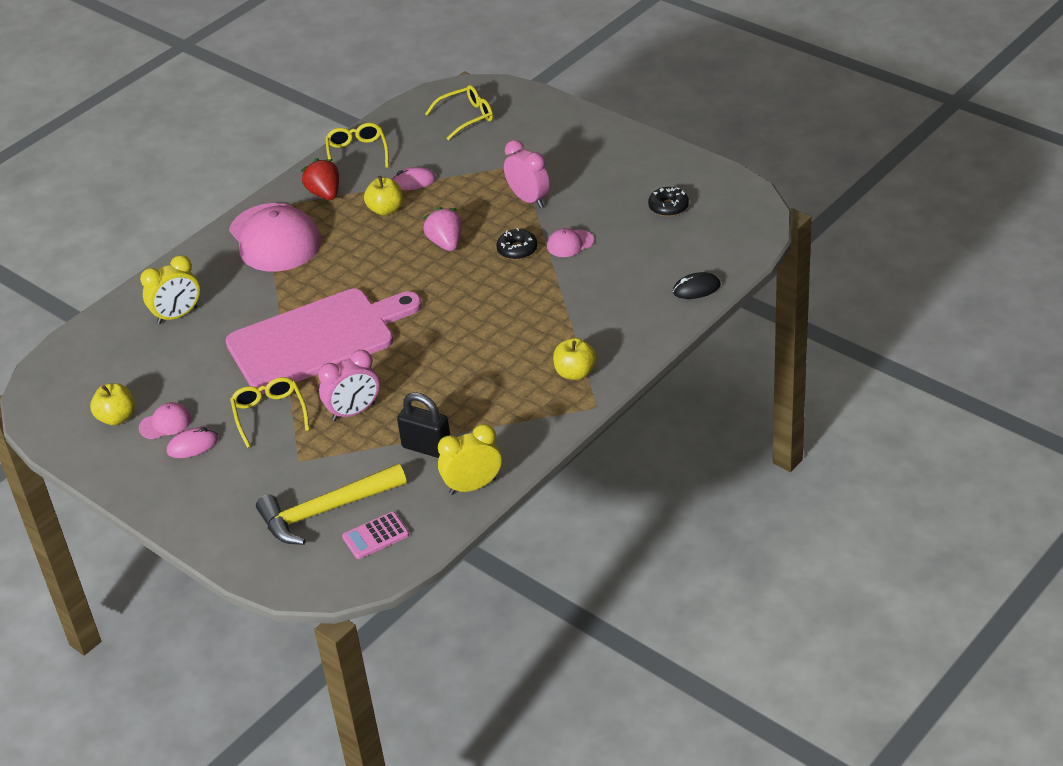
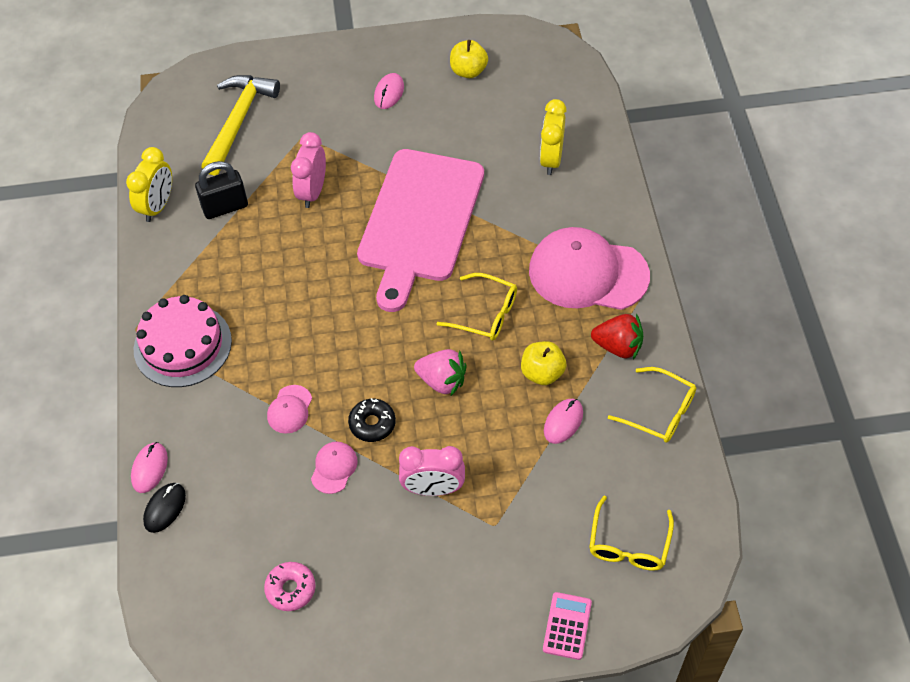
camera: 130 degrees right, 15 degrees up
pink cap [139,402,191,439] -> pink cap moved to [267,385,312,434]
yellow glasses [230,377,310,448] -> yellow glasses moved to [436,273,517,341]
pink calculator [342,512,409,559] -> pink calculator moved to [543,592,592,660]
yellow apple [553,338,597,380] -> pink cake [134,295,232,387]
black donut [648,187,689,217] -> pink donut [264,562,316,611]
none -> pink mouse [131,442,168,493]

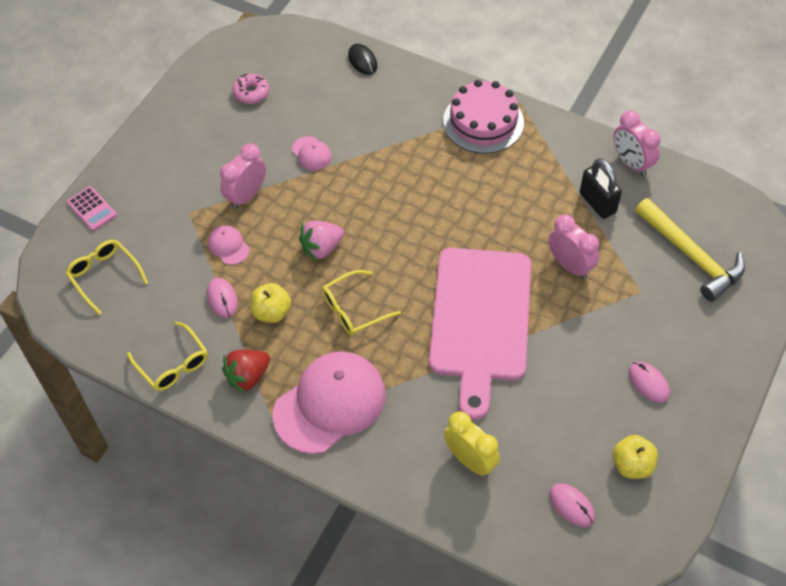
camera: 125 degrees right, 0 degrees up
yellow clock [126,147,172,222] -> pink clock [613,110,661,176]
pink mouse [131,442,168,493] -> pink mouse moved to [549,483,595,527]
black padlock [195,161,248,219] -> black padlock turned 45 degrees counterclockwise [580,158,622,219]
pink cap [267,385,312,434] -> pink cap moved to [208,225,250,265]
black donut [348,398,396,442] -> none
pink cutting board [357,149,484,312] -> pink cutting board turned 135 degrees counterclockwise [429,248,531,420]
yellow glasses [608,367,696,443] -> yellow glasses turned 105 degrees counterclockwise [127,322,208,391]

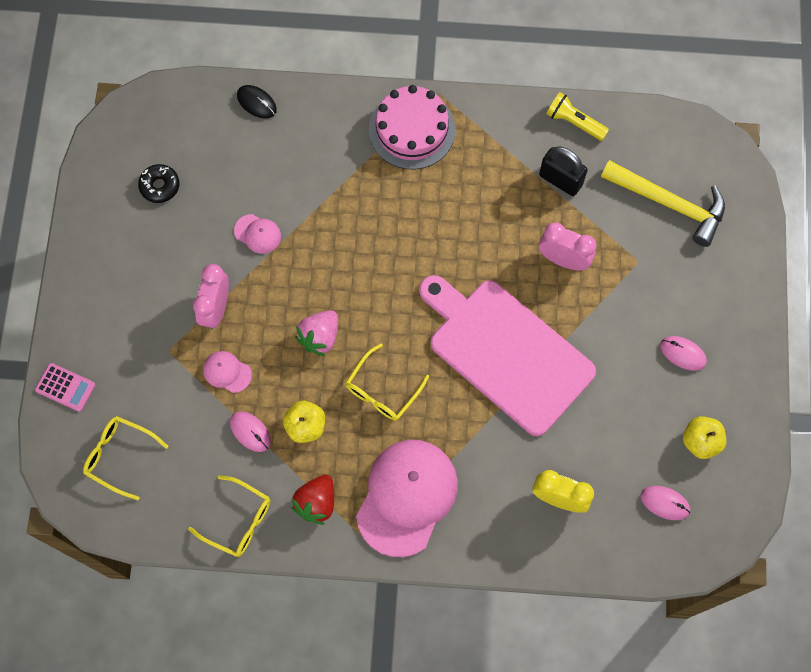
camera: 25 degrees left, 15 degrees up
pink donut [232,74,269,104] -> black donut [138,164,180,203]
pink cutting board [429,248,531,420] -> pink cutting board turned 150 degrees clockwise [419,275,596,436]
pink clock [613,110,661,176] -> yellow flashlight [546,92,609,141]

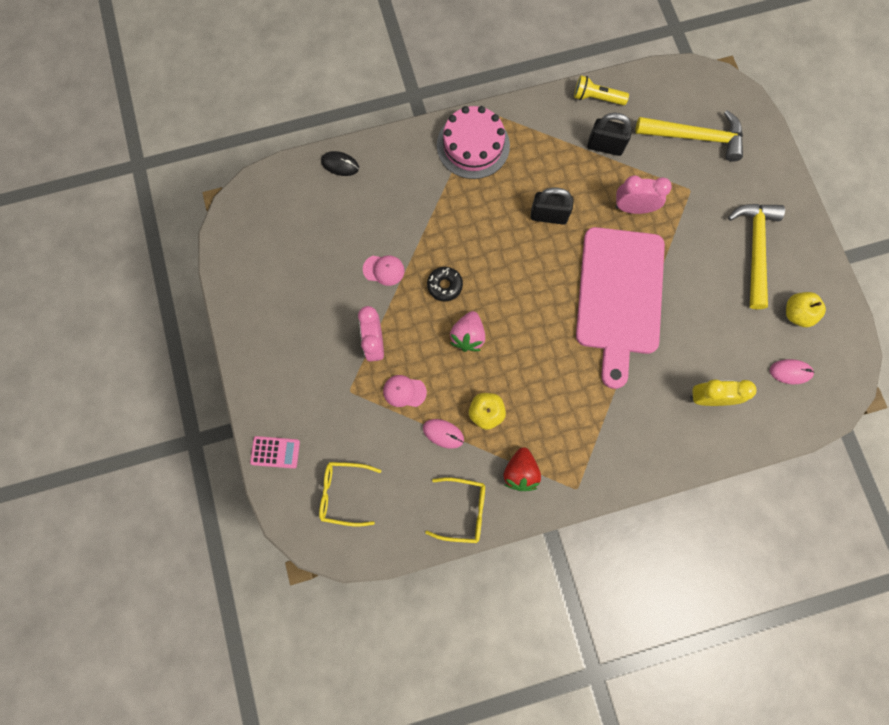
camera: 20 degrees left, 5 degrees up
black donut [138,164,180,203] -> black donut moved to [427,267,463,301]
yellow glasses [346,343,429,421] -> none
pink cap [356,440,458,557] -> none
pink cutting board [419,275,596,436] -> pink cutting board turned 105 degrees counterclockwise [576,227,665,389]
pink mouse [660,336,707,371] -> yellow hammer [728,204,785,309]
none -> black padlock [530,187,574,225]

